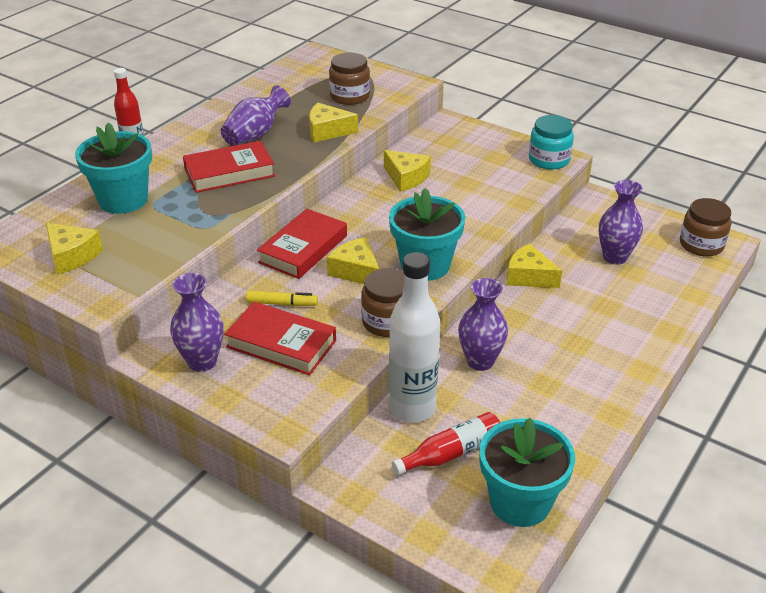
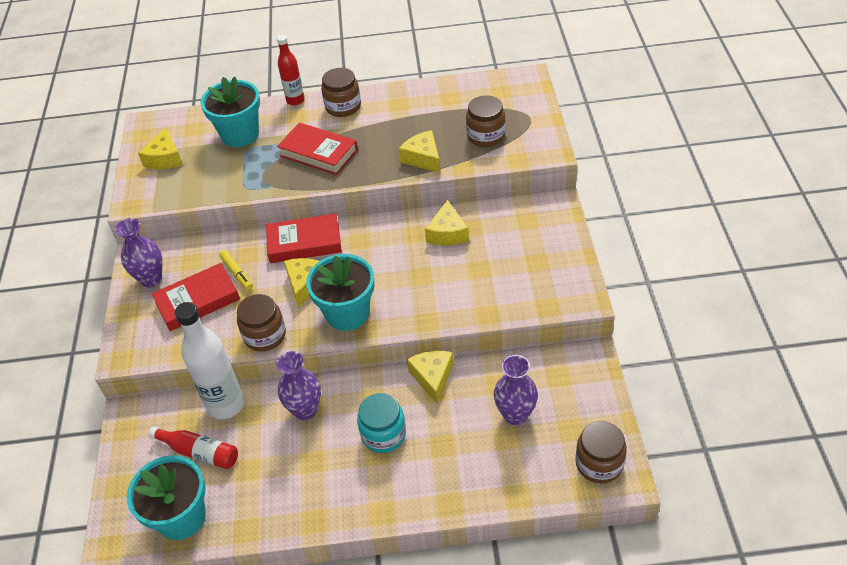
camera: 55 degrees right, 10 degrees up
purple vase [221,86,291,146] -> none
red book [224,302,336,375] -> red book turned 75 degrees clockwise [152,263,240,331]
turquoise jar [529,115,574,170] -> turquoise jar moved to [357,393,406,453]
none -> brown jar [321,68,361,117]

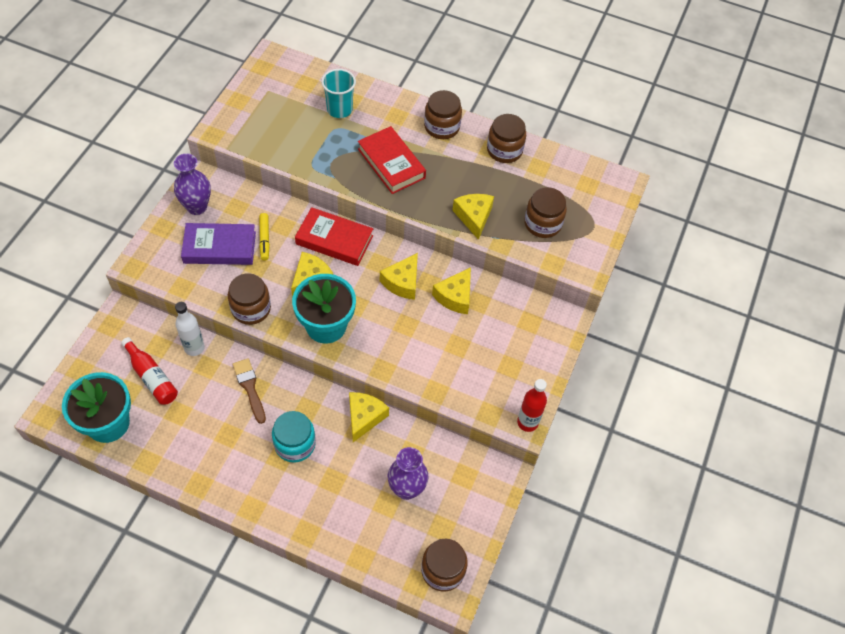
camera: 20 degrees right, 10 degrees up
yellow cheese [138,127,183,169] -> yellow cheese moved to [380,253,418,300]
red book [152,263,240,331] -> purple book [181,223,256,265]
white bottle [175,302,244,419] -> white bottle [175,302,205,356], size x0.60
turquoise flower pot [200,77,260,147] -> turquoise cup [321,69,356,118]
red bottle [277,35,305,105] -> red bottle moved to [517,379,547,432]
purple vase [277,351,321,420] -> brown brush [233,358,266,424]
none -> brown jar [487,114,526,163]

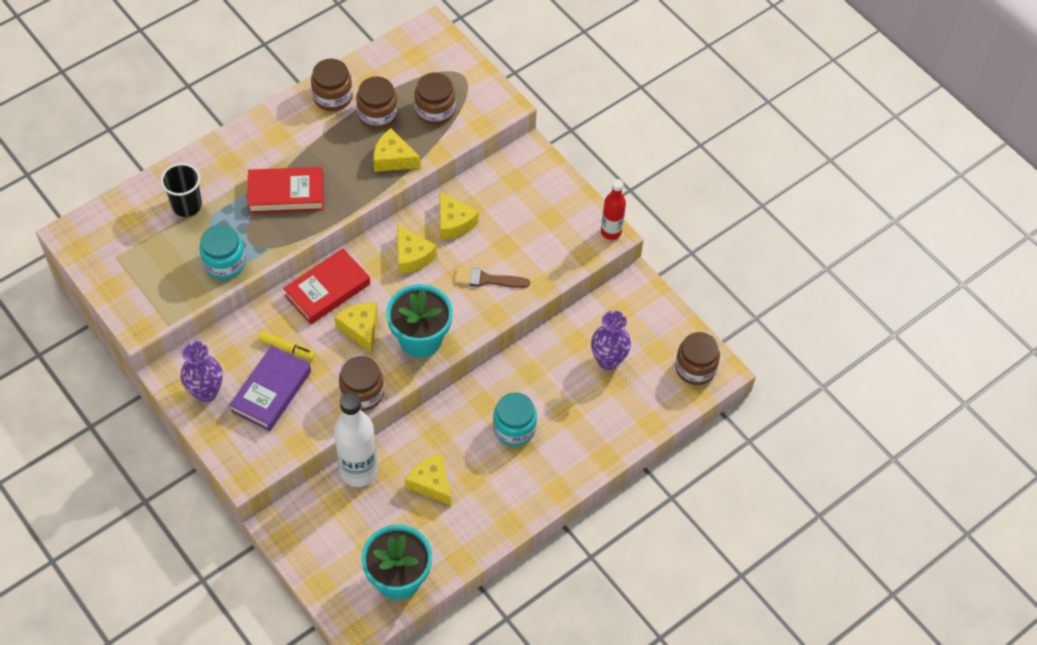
camera: 60 degrees left, 0 degrees up
red bottle [121,337,178,405] -> none
white bottle [175,302,205,356] -> white bottle [334,392,378,487], size x1.68
brown brush [233,358,266,424] -> brown brush moved to [454,267,530,288]
turquoise cup [321,69,356,118] -> black cup [161,163,202,217]
yellow cheese [349,392,389,442] -> yellow cheese moved to [405,453,451,505]
brown jar [424,90,462,139] -> brown jar moved to [356,77,398,129]
none -> turquoise jar [199,225,246,279]

